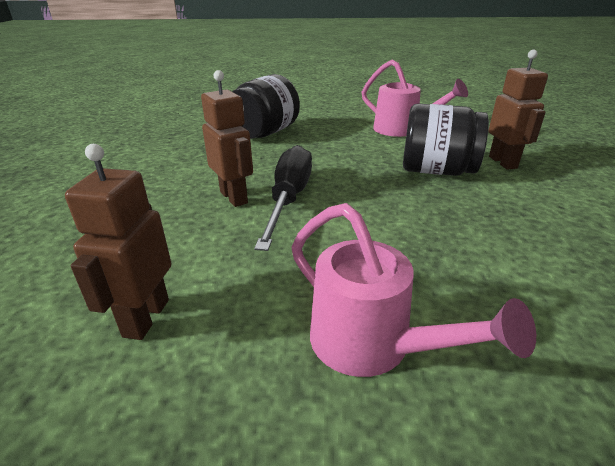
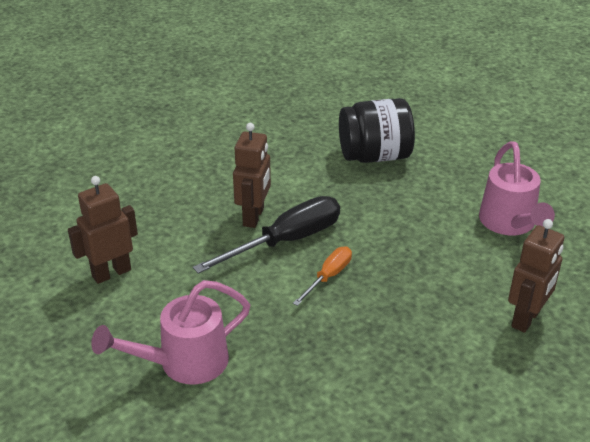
camera: 45 degrees right, 5 degrees up
pink watering can [291,203,536,377] -> pink watering can turned 60 degrees clockwise [91,280,250,385]
black jar [403,104,489,176] -> none
none -> orange screwdriver [293,246,352,306]

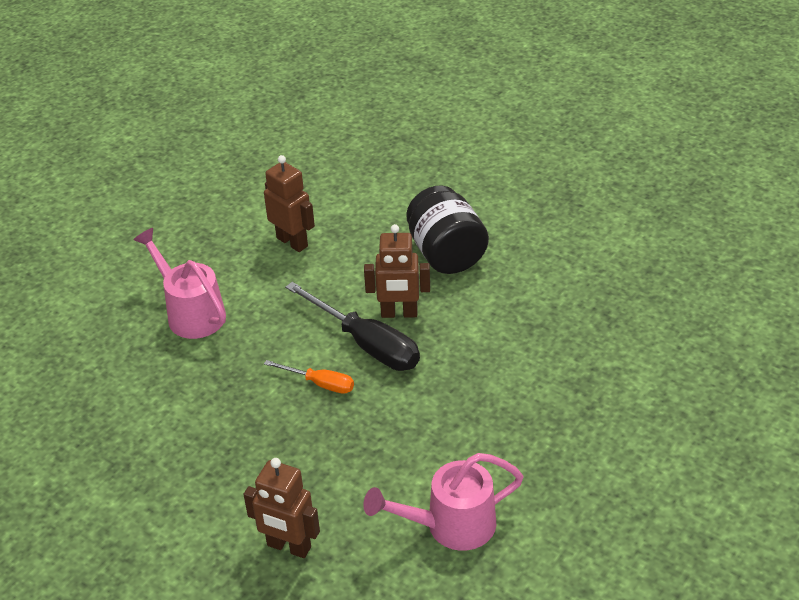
camera: 80 degrees right, 5 degrees up
black jar [339,98,415,163] -> black jar moved to [406,185,489,274]

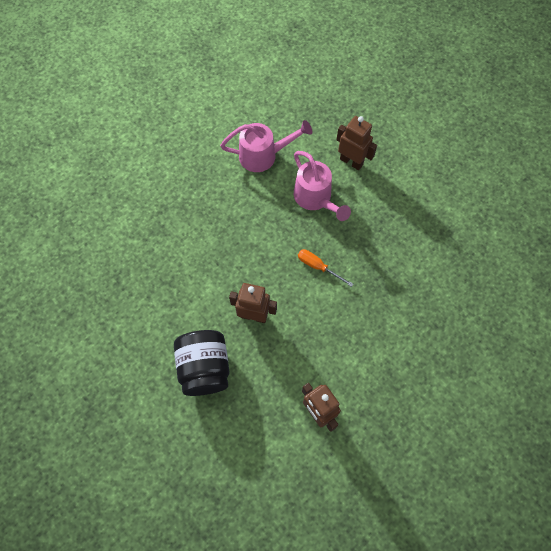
camera: 170 degrees left, 25 degrees up
pink watering can [133,228,226,339] -> pink watering can moved to [294,151,351,221]
black screwdriver [285,282,420,371] -> none

